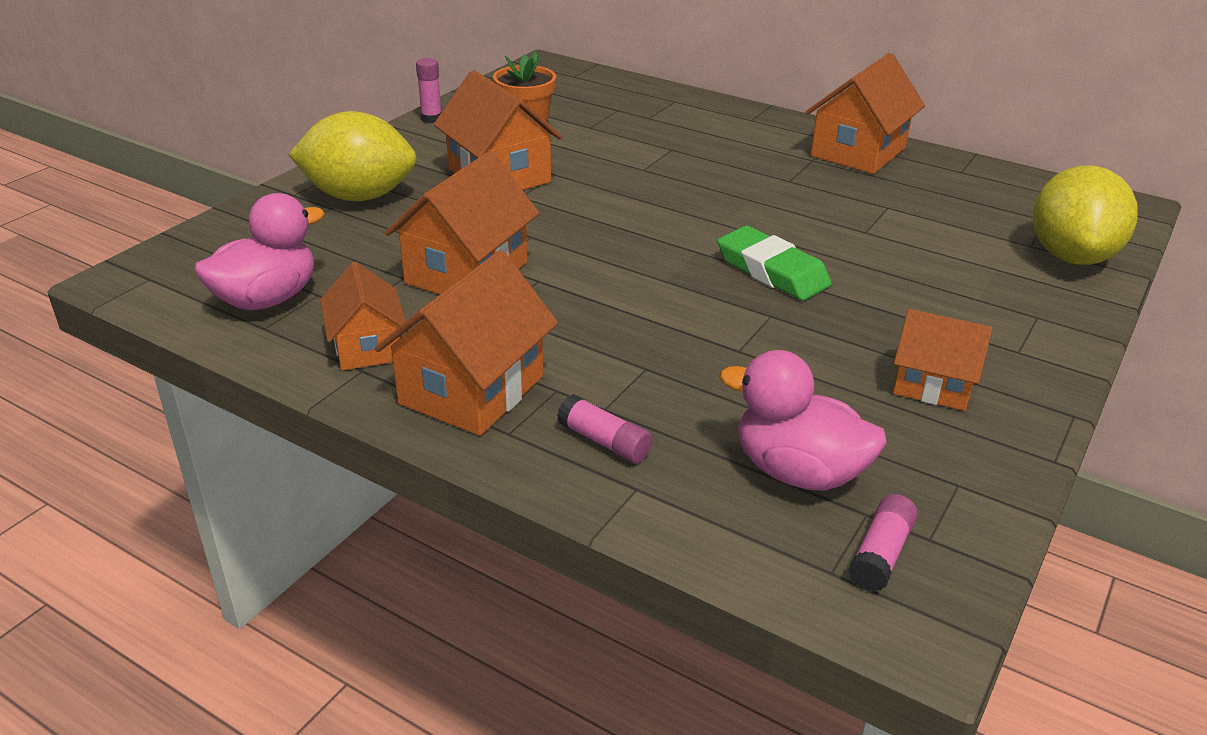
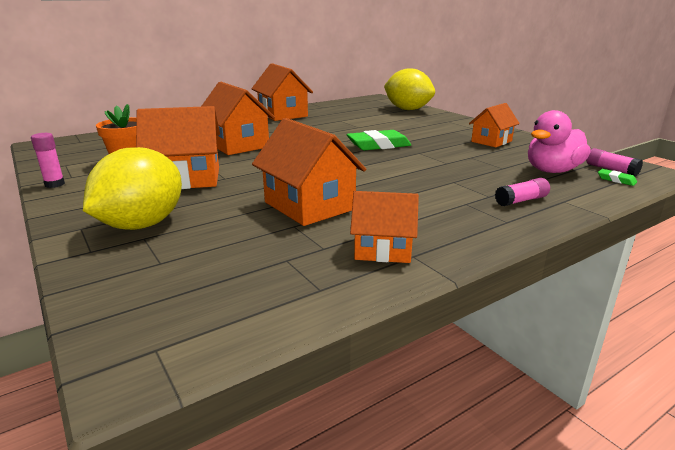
camera: 65 degrees left, 10 degrees down
pink duck [194,193,325,310] -> none
orange house [375,250,558,436] -> orange house moved to [201,82,275,155]
none -> green eraser [598,169,637,186]

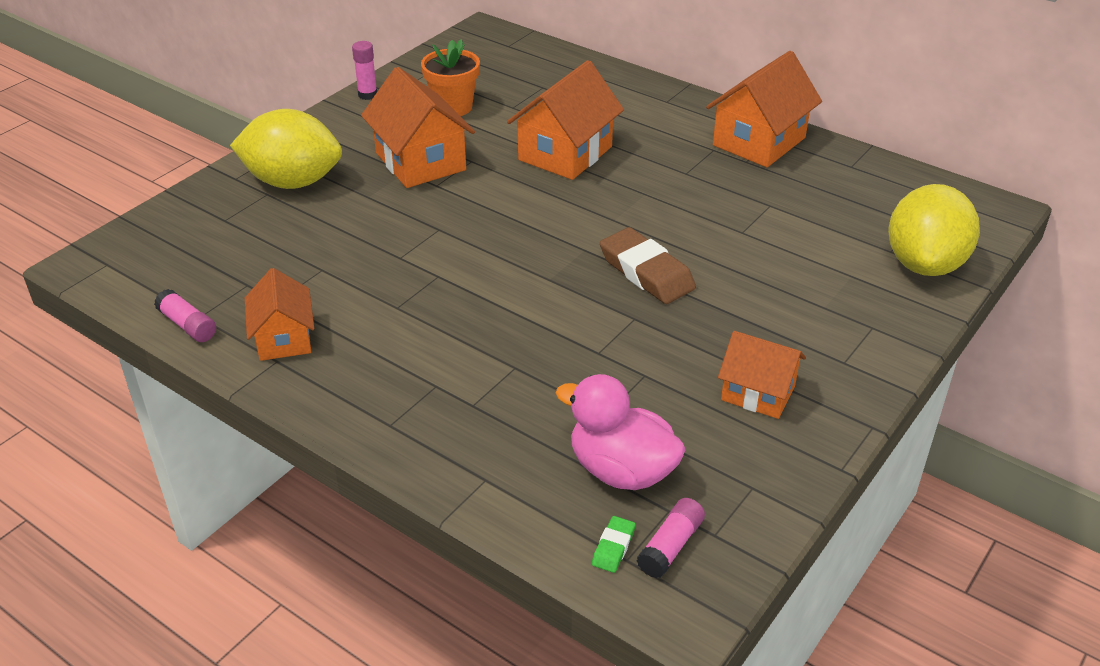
camera: 70 degrees right, 15 degrees up
orange house [252,118,366,226] -> none
green eraser [347,130,411,150] -> brown eraser [600,227,696,304]
pink glue stick [495,178,550,206] -> pink glue stick moved to [154,289,216,342]

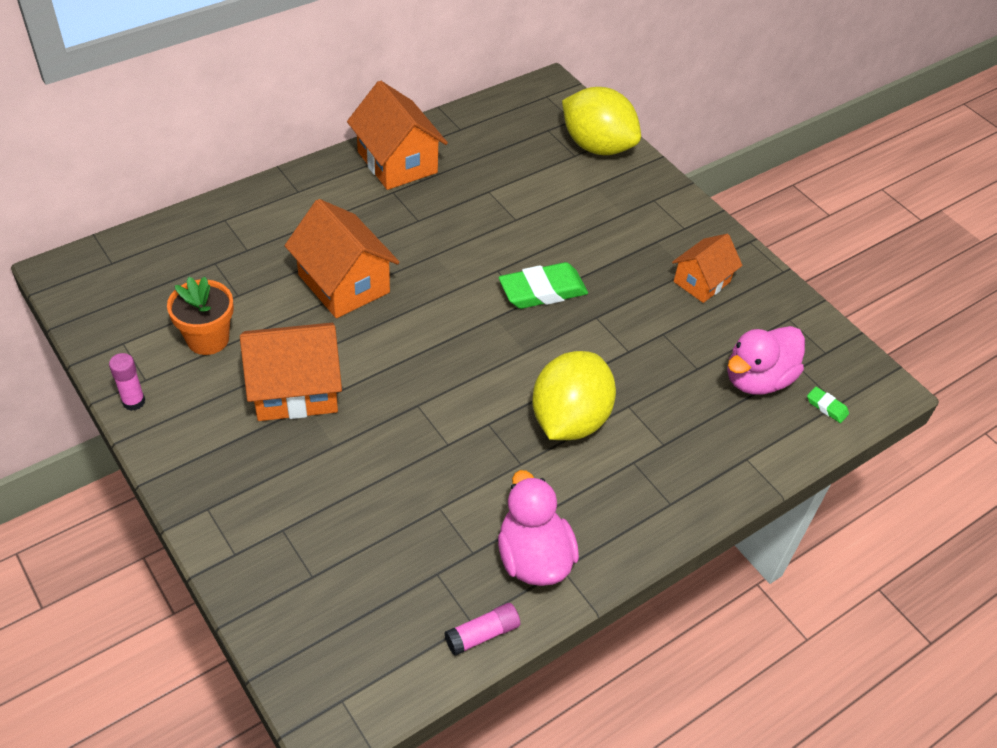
camera: 75 degrees left, 10 degrees up
yellow lemon [230,109,342,189] -> yellow lemon moved to [532,351,616,440]
orange house [245,268,314,361] -> pink duck [498,470,579,586]
brown eraser [600,227,696,304] -> green eraser [499,262,588,309]
pink glue stick [637,498,705,578] -> none

